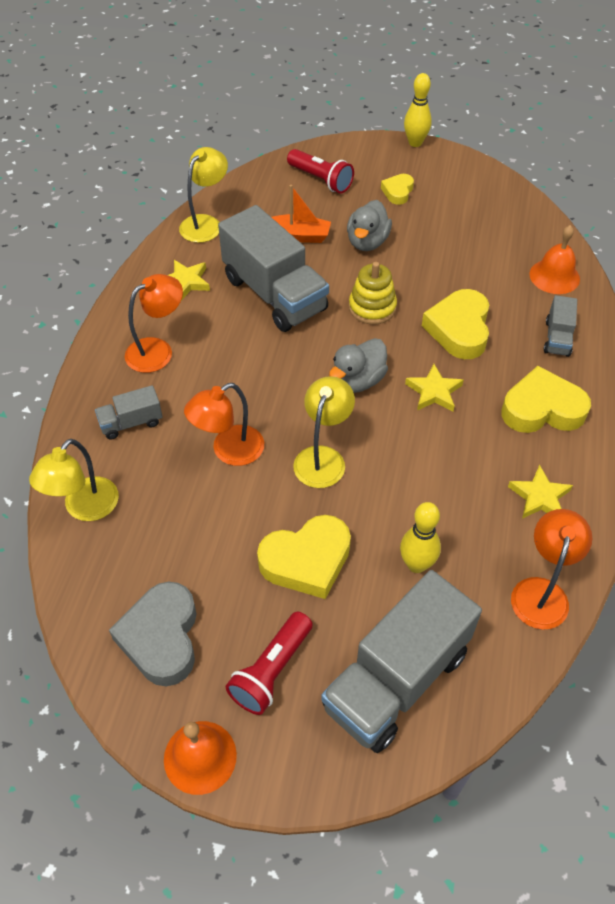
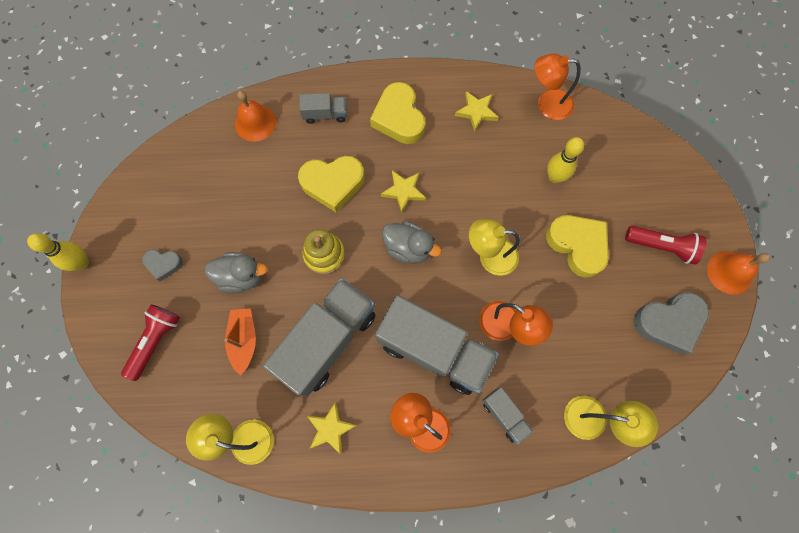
camera: 105 degrees left, 20 degrees up
grey truck [321,570,482,753] -> grey truck moved to [375,295,499,395]
yellow heart [381,174,414,205] -> grey heart [142,249,183,282]

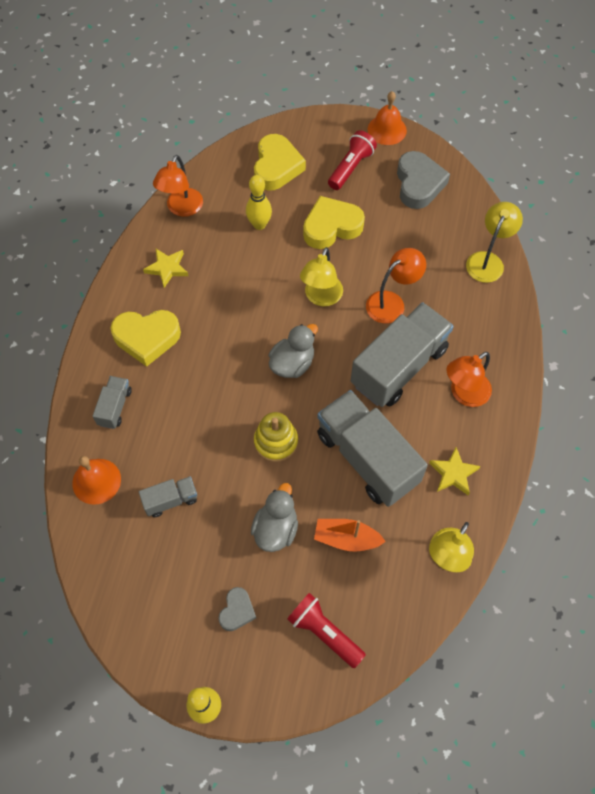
camera: 75 degrees left, 10 degrees down
yellow heart [298,156,365,213] -> yellow heart moved to [254,134,306,191]
yellow star [381,171,426,213] -> none
grey truck [482,387,533,444] -> grey truck moved to [139,476,197,517]

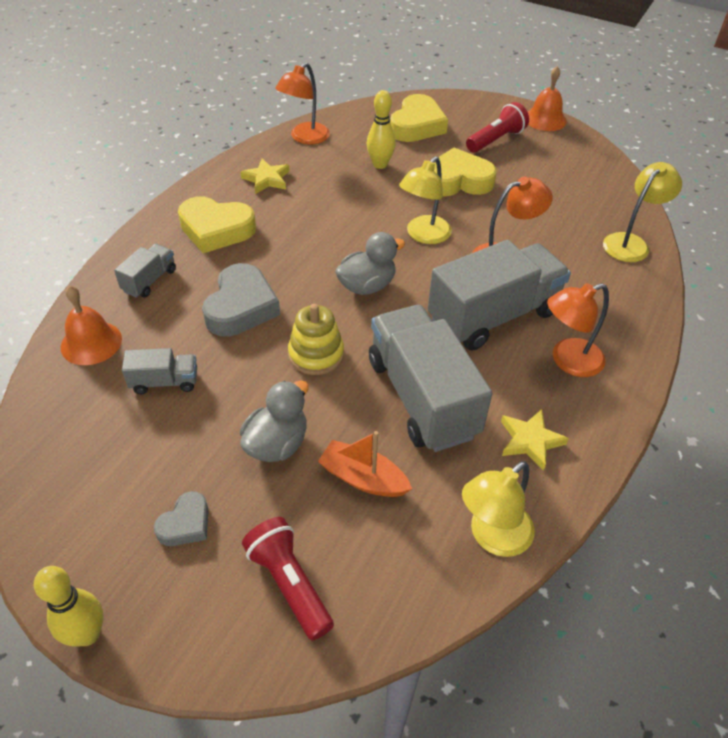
camera: 15 degrees right, 15 degrees down
grey heart [397,151,450,209] -> grey heart moved to [202,263,280,337]

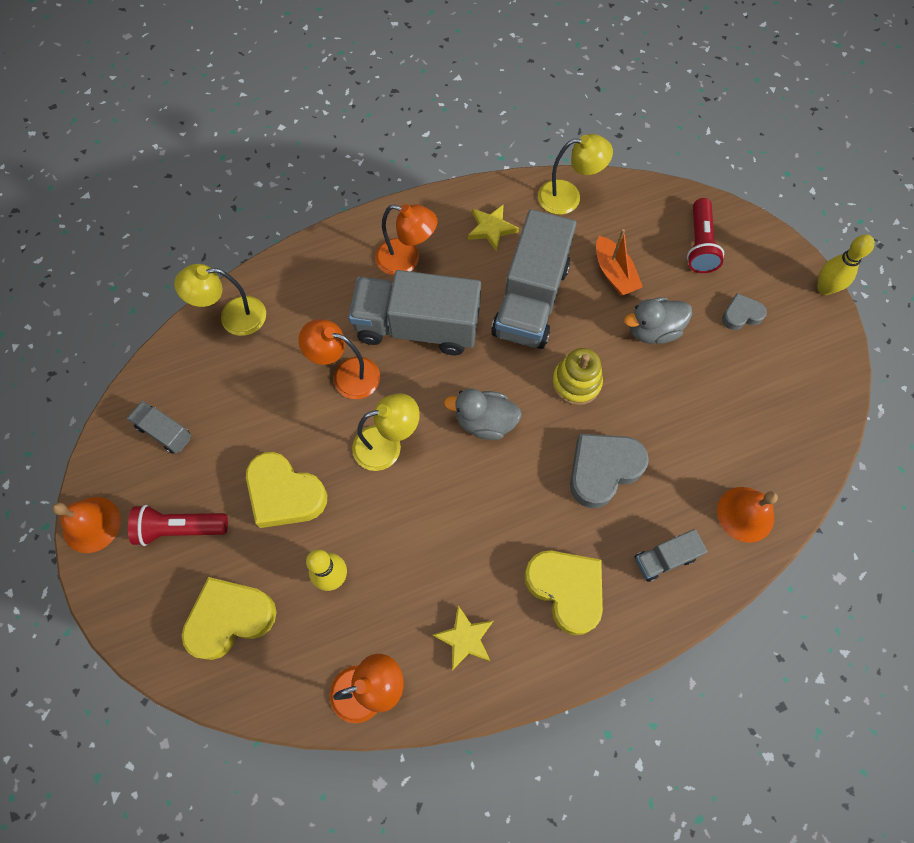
camera: 140 degrees left, 20 degrees up
grey truck [122,348,197,394] -> grey truck moved to [127,401,191,454]

